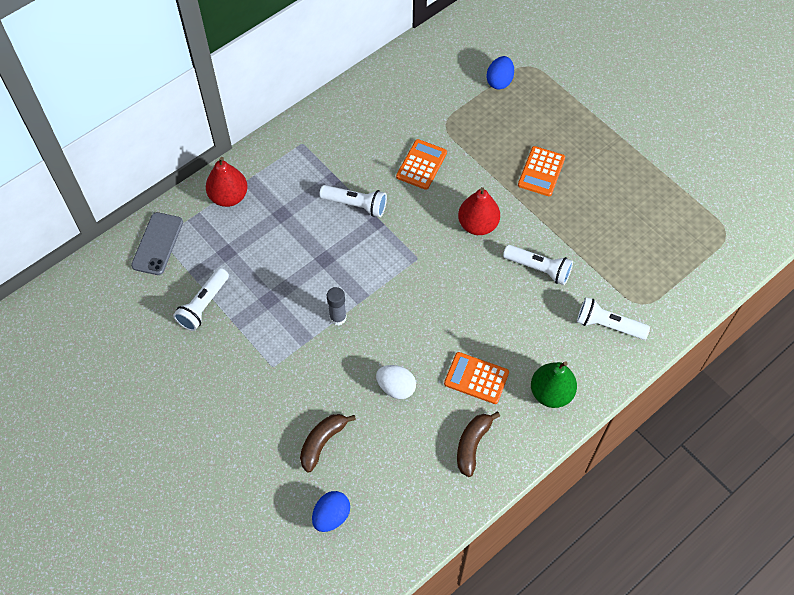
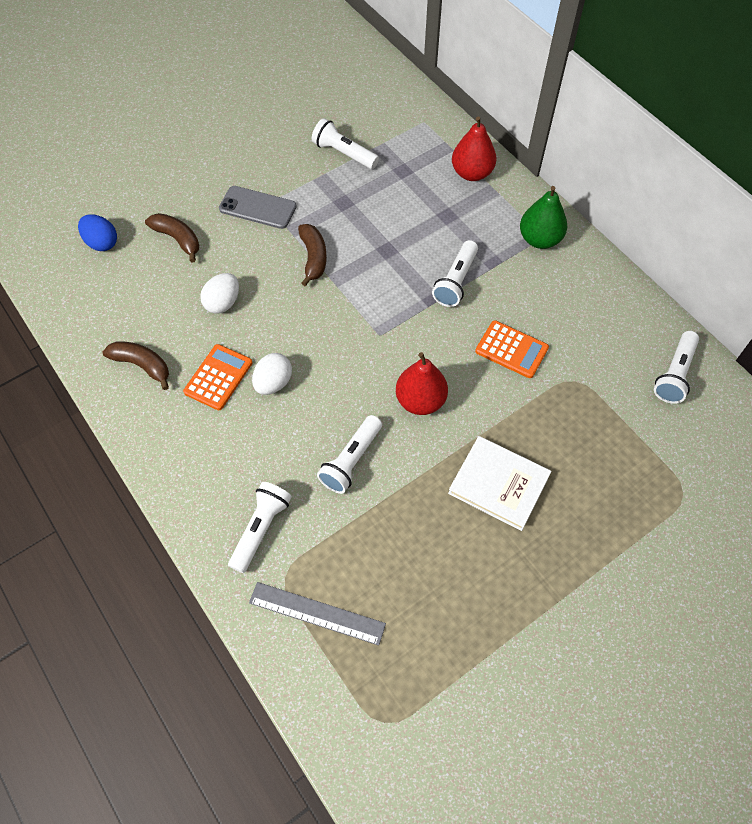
camera: 95 degrees right, 0 degrees up
grey phone [131,212,183,275] -> grey phone moved to [219,186,297,229]
grey glue stick [327,287,347,326] -> brown banana [298,224,327,286]
blue egg [486,56,514,89] -> none
orange calculator [518,146,565,196] -> white book [448,436,551,531]
green pear [531,361,577,408] -> green pear moved to [520,186,567,249]
none -> grey ruler [249,582,386,646]
none -> white egg [252,353,292,395]
none -> white flashlight [654,331,699,404]

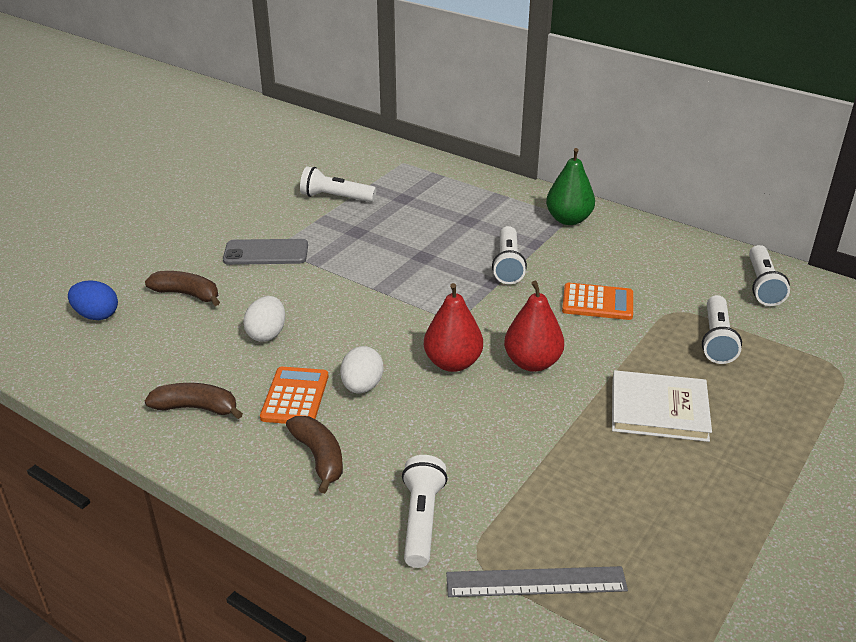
camera: 20 degrees left, 25 degrees down
brown banana [298,224,327,286] -> brown banana moved to [286,416,343,493]
white flashlight [317,415,382,494] -> white flashlight moved to [702,295,742,364]
red pear [452,116,496,181] -> red pear moved to [424,283,483,372]

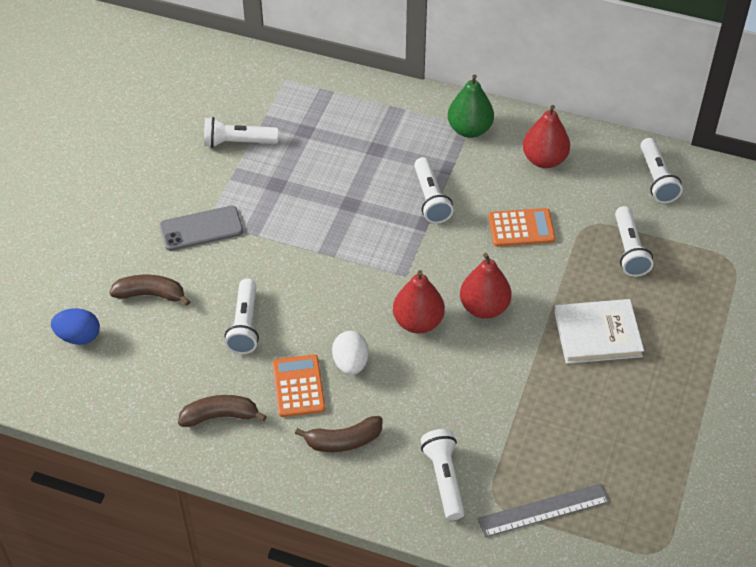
camera: 15 degrees left, 15 degrees up
white egg [243,296,285,342] -> white flashlight [224,278,259,354]
brown banana [286,416,343,493] -> brown banana turned 120 degrees clockwise [295,416,382,452]
none -> red pear [523,105,570,168]

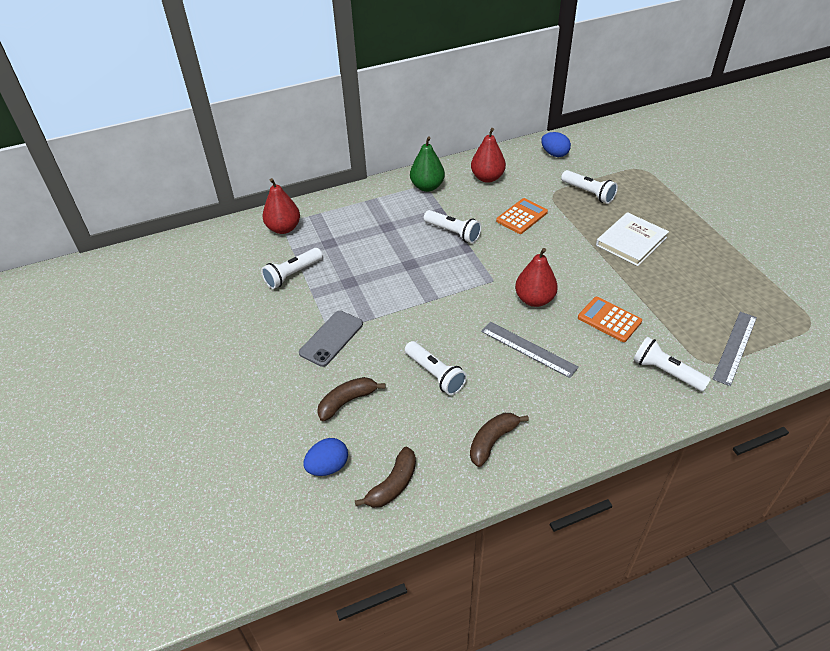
camera: 40 degrees left, 5 degrees down
orange calculator [273,354,325,417] -> orange calculator moved to [578,297,642,342]
brown banana [295,416,382,452] -> brown banana moved to [355,447,416,508]
white egg [332,331,369,375] -> grey ruler [481,322,579,378]
red pear [460,253,511,319] -> red pear moved to [262,178,300,234]
white flashlight [640,138,683,203] -> blue egg [541,132,571,157]

